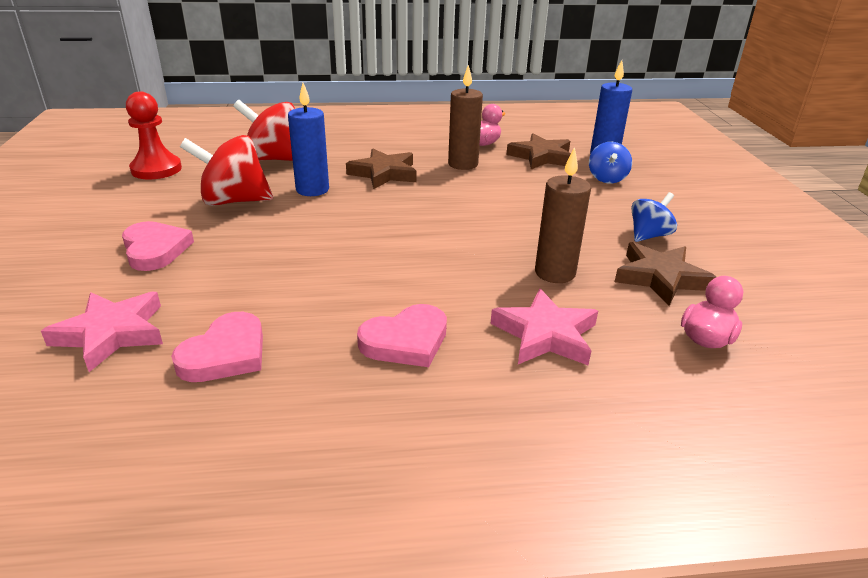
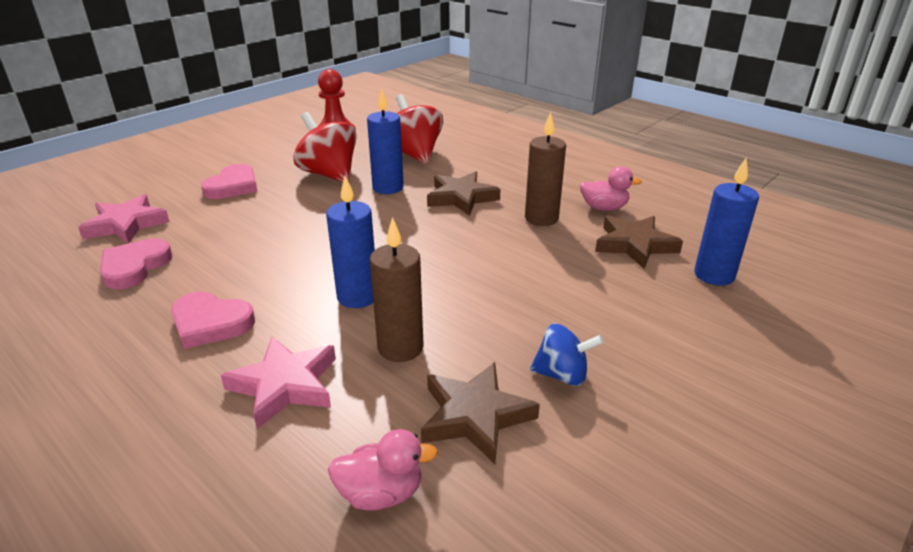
camera: 50 degrees right, 0 degrees up
pink heart [171,312,263,382] -> pink heart turned 120 degrees clockwise [100,238,173,289]
blue spinning top [589,142,632,184] -> none
none -> blue candle [326,176,375,308]

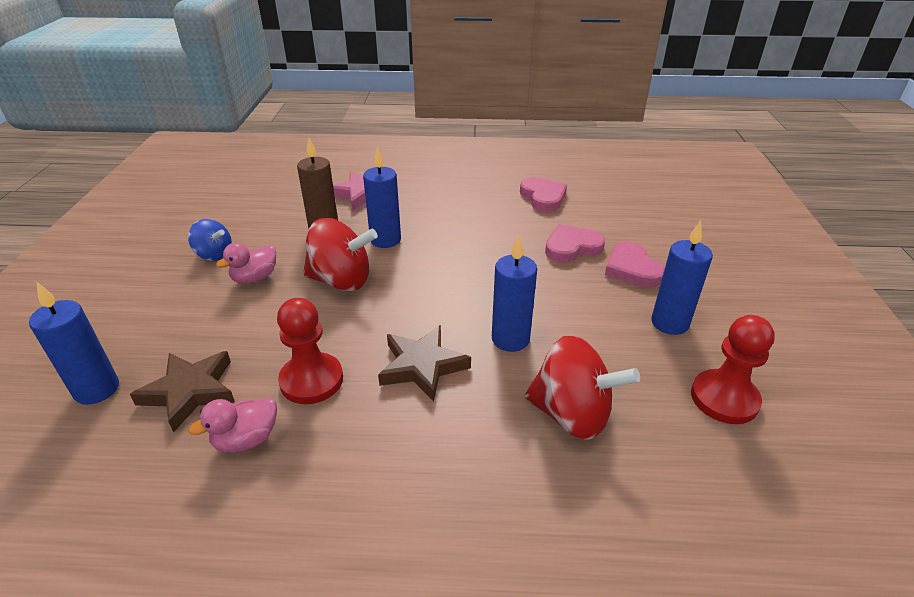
camera: 140 degrees right, 5 degrees up
pink star [78,194,170,243] -> none
pink heart [171,291,255,349] -> pink heart moved to [545,224,605,263]
red spinning top [293,112,357,182] -> red spinning top moved to [303,218,378,291]
pink duck [328,429,438,511] -> pink duck moved to [216,243,276,284]
brown star [421,362,540,464] -> none
brown candle [525,112,566,226] -> red pawn [277,298,343,404]
blue spinning top [530,324,604,386] -> blue spinning top turned 120 degrees counterclockwise [188,219,232,261]
none -> blue candle [651,221,713,335]

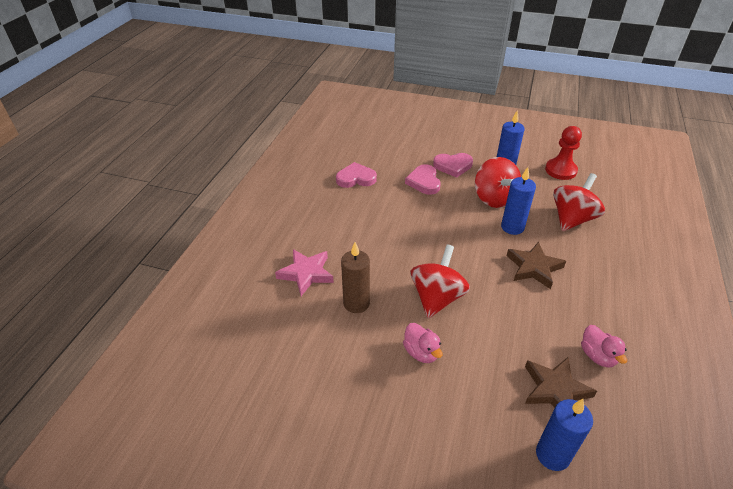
camera: 75 degrees left, 5 degrees up
blue spinning top [188,219,232,261] -> none
red pawn [277,298,343,404] -> none
blue candle [363,147,401,248] -> none
none -> red spinning top [475,157,521,208]

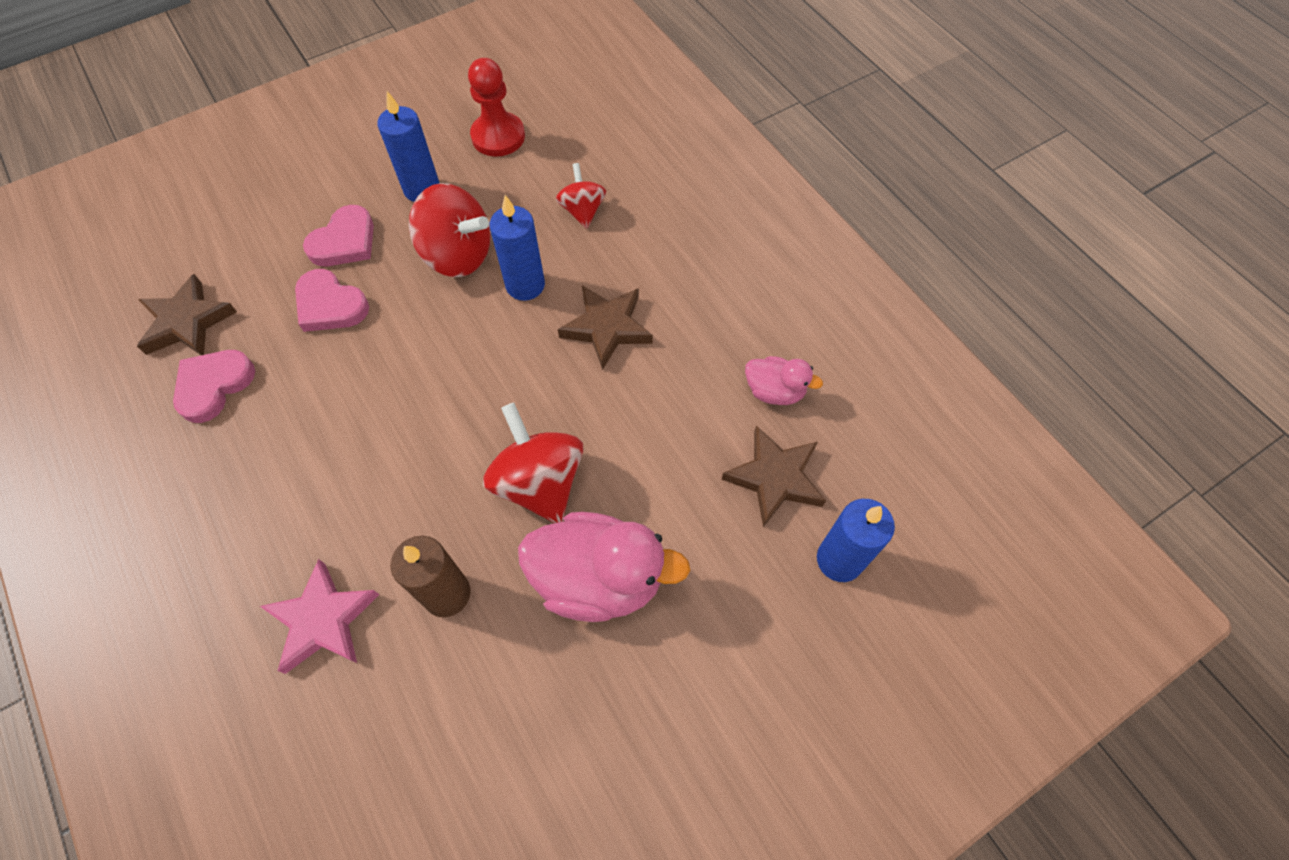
camera: 50 degrees left, 20 degrees up
pink duck [403,323,442,363] -> pink duck [518,512,690,622], size x1.90
red spinning top [553,173,605,231] -> red spinning top [556,163,606,229], size x0.59
none -> brown star [137,274,237,355]

